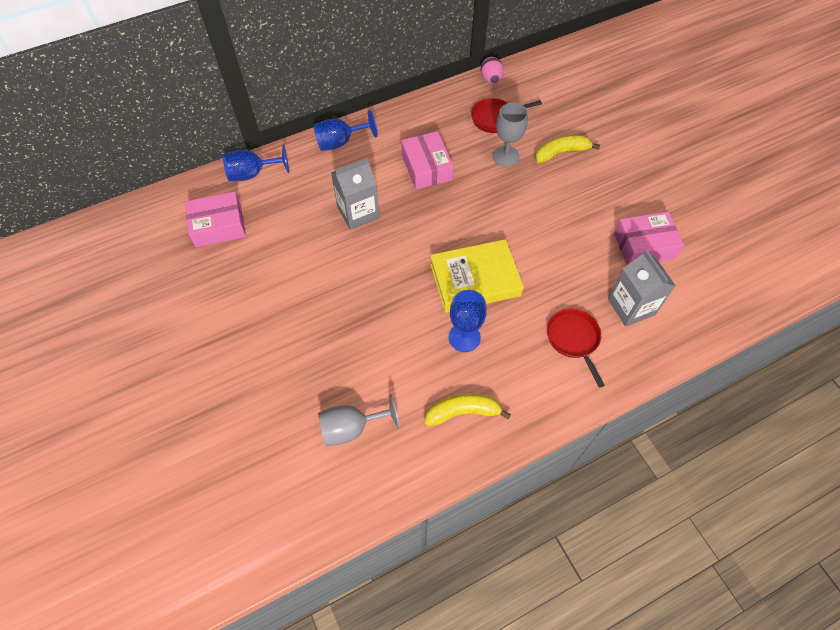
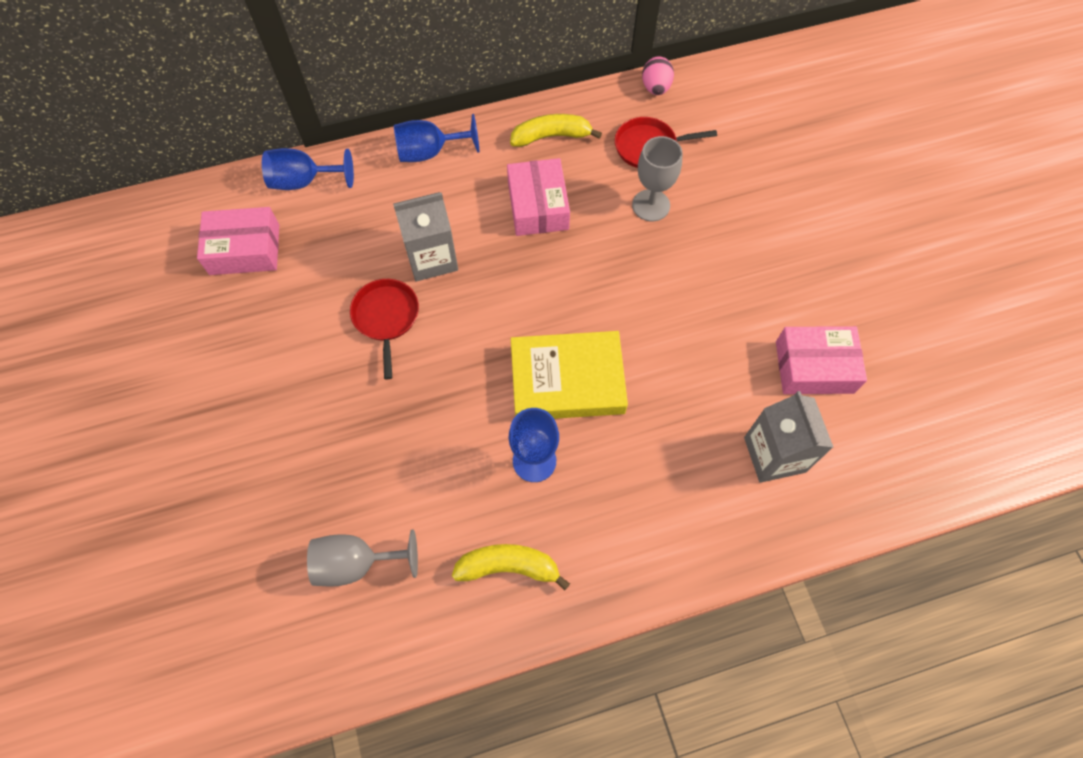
camera: 10 degrees right, 5 degrees up
yellow banana [535,135,600,163] -> yellow banana moved to [510,114,602,147]
red pan [547,309,605,388] -> red pan moved to [350,279,419,380]

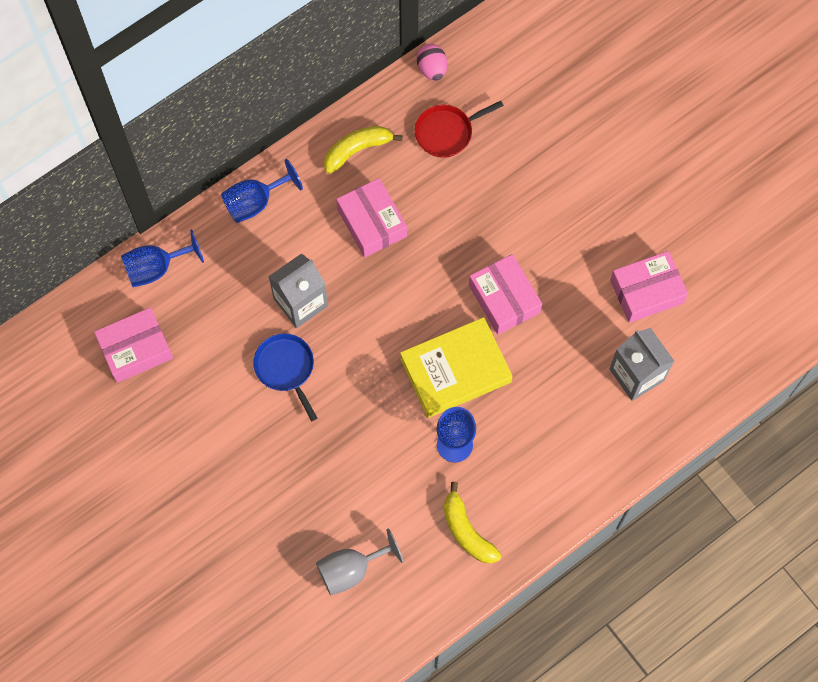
camera: 20 degrees left, 5 degrees up
red pan [350,279,419,380] -> blue pan [253,333,317,421]
yellow banana [452,544,570,591] -> yellow banana turned 105 degrees counterclockwise [444,482,502,563]
grey goblet [632,136,683,221] -> none
none -> pink box [469,254,542,335]

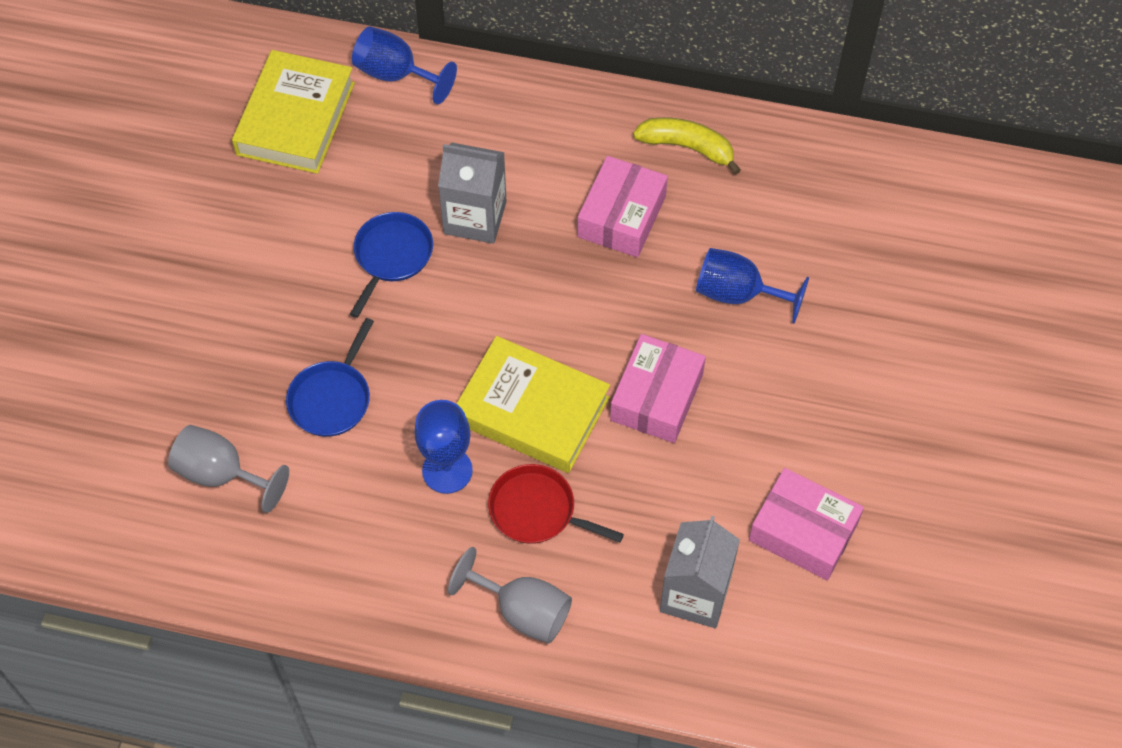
camera: 50 degrees right, 10 degrees down
pink box [94,307,173,383] -> yellow book [232,50,355,174]
blue goblet [221,159,303,223] -> blue goblet moved to [696,248,809,323]
red pan [415,101,504,158] -> red pan moved to [488,464,624,544]
pink egg [417,44,447,81] -> none
yellow banana [444,482,502,563] -> none
none -> blue pan [286,318,374,437]
none -> grey goblet [448,547,572,644]

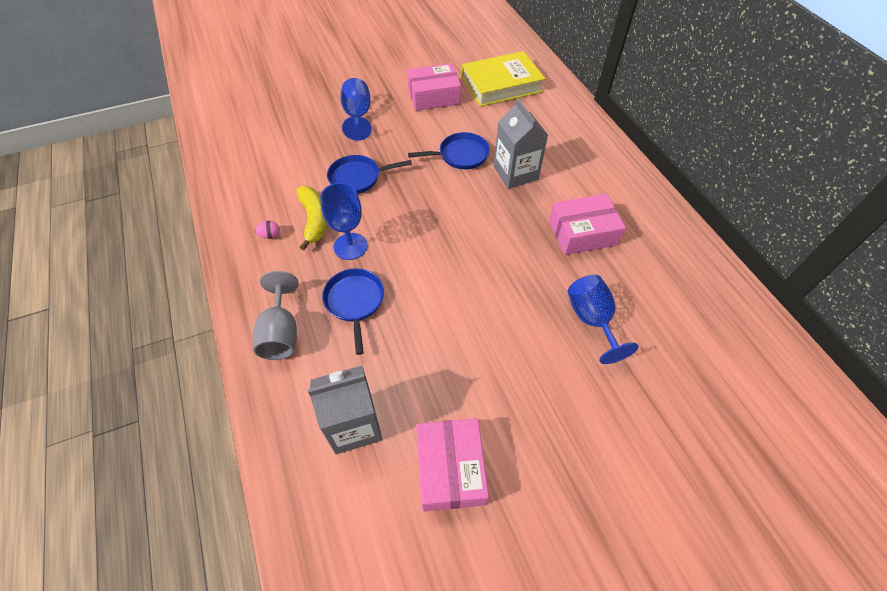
camera: 55 degrees right, 5 degrees down
grey goblet [168,425,289,513] -> none
blue goblet [352,26,457,104] -> blue goblet moved to [340,78,372,141]
yellow book [457,336,610,473] -> none
red pan [488,464,624,544] -> blue pan [322,268,384,355]
pink box [610,334,706,443] -> pink box moved to [407,63,461,111]
yellow banana [633,117,741,175] -> yellow banana moved to [296,186,327,250]
none -> pink egg [255,221,280,239]

